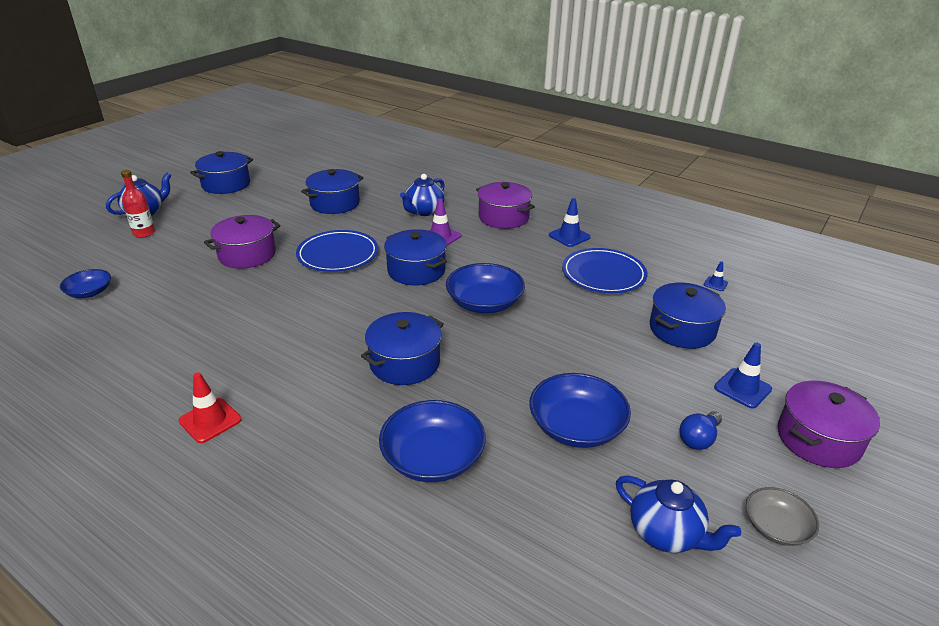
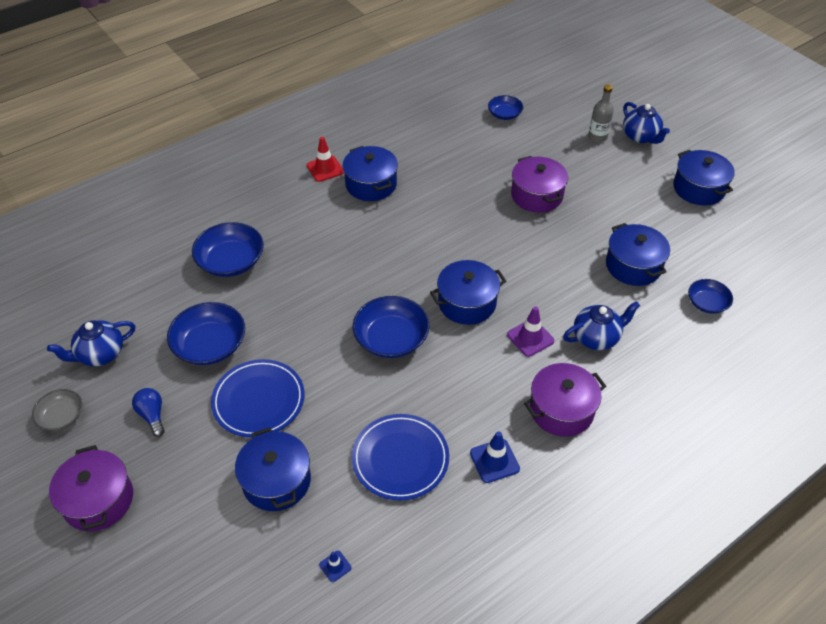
camera: 110 degrees right, 15 degrees up
red bottle [121,170,155,238] -> grey bottle [588,85,614,143]
blue plate [296,230,378,272] -> blue plate moved to [211,359,305,438]
blue pot [361,312,444,385] -> blue pot moved to [342,146,398,201]
blue teapot [400,174,445,216] -> blue teapot turned 105 degrees clockwise [563,301,640,350]
blue traffic cone [714,342,772,409] -> none
none -> blue bowl [688,279,733,314]

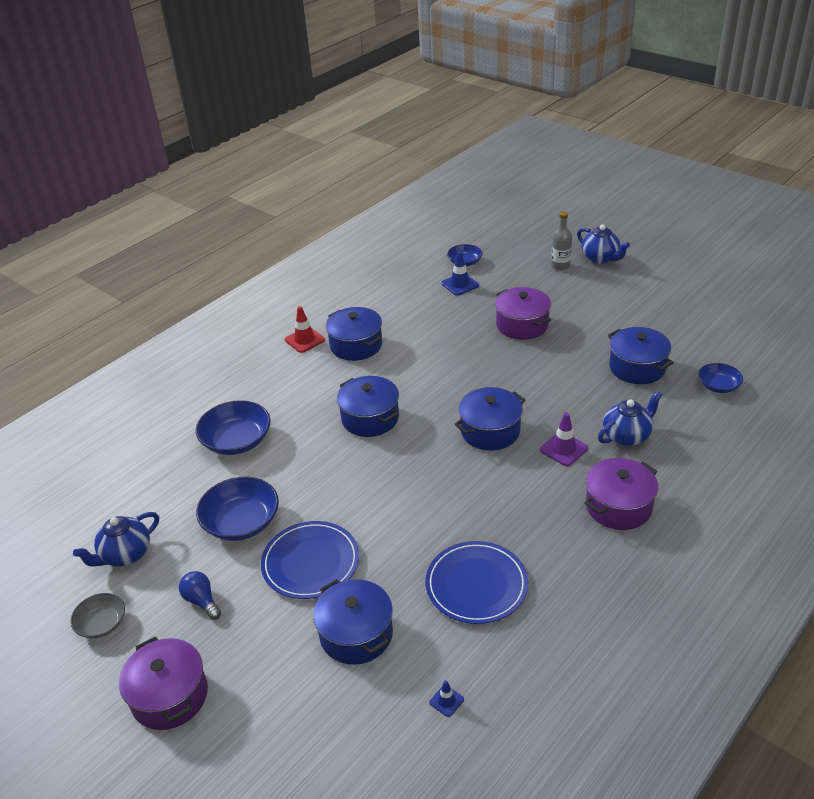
camera: 10 degrees left, 10 degrees down
blue bowl [353,296,430,358] -> none
blue traffic cone [470,431,520,483] -> blue traffic cone moved to [441,251,479,296]
blue pot [673,150,735,205] -> blue pot moved to [337,376,399,437]

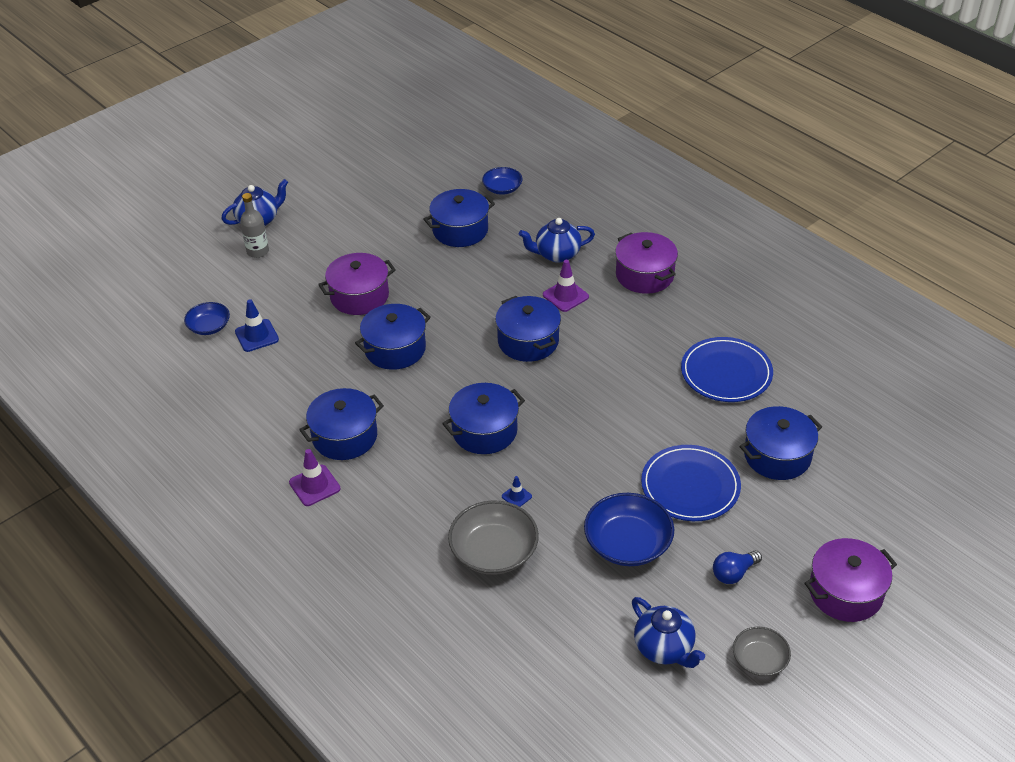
camera: 85 degrees left, 5 degrees up
blue bowl [196,400,271,455] -> grey bowl [448,500,539,575]
red traffic cone [285,306,325,353] -> purple traffic cone [289,449,340,506]
blue traffic cone [429,680,464,717] -> blue traffic cone moved to [502,476,532,507]
blue teapot [598,391,662,446] -> blue teapot turned 75 degrees counterclockwise [519,218,595,263]
none -> blue pot [355,304,431,370]

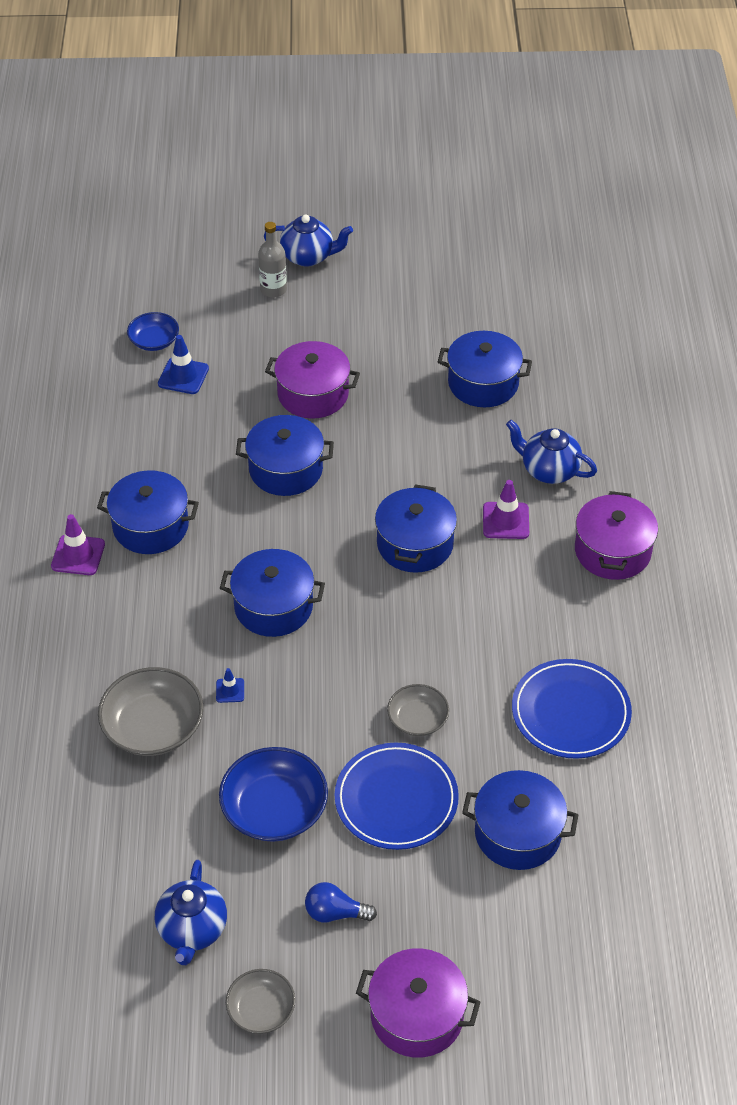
camera: 40 degrees right, 5 degrees up
blue bowl [482,167,523,195] -> none
none -> grey bowl [387,684,449,736]

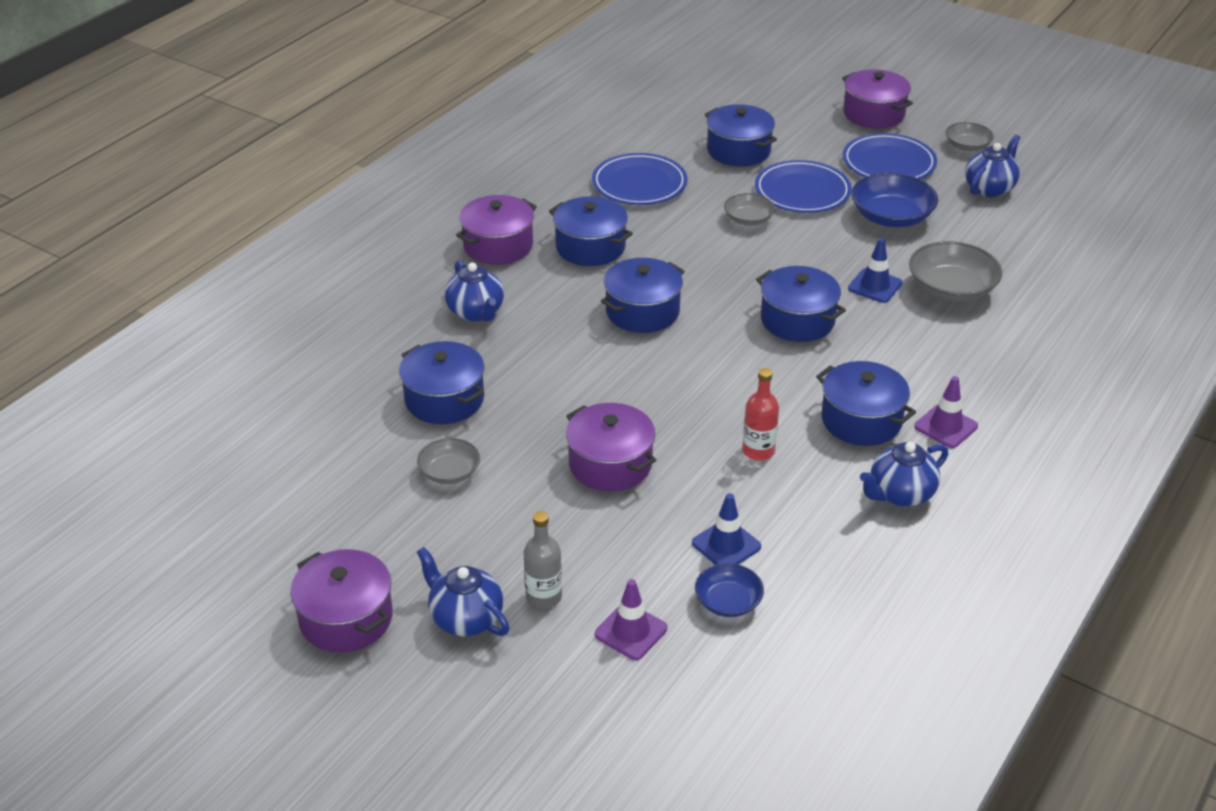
camera: 145 degrees left, 10 degrees down
blue traffic cone [216,668,244,703] -> blue traffic cone [848,238,902,303], size x1.76
blue pot [236,415,334,496] -> blue pot moved to [549,196,633,266]
blue light bulb [305,882,377,922] -> blue plate [843,133,937,179]
purple traffic cone [483,480,529,539] -> purple traffic cone moved to [595,579,667,660]
none -> purple pot [290,549,393,653]
none -> grey bowl [417,438,480,484]
none -> red bottle [742,368,779,460]
none -> blue teapot [860,442,948,507]

